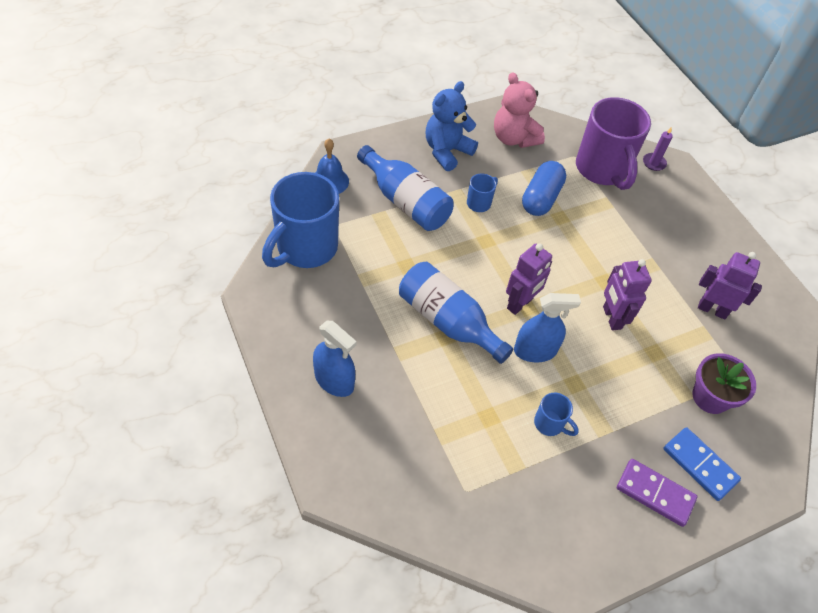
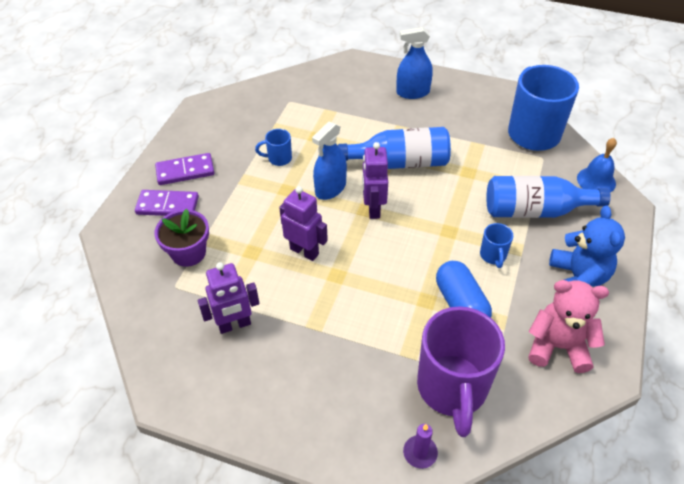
camera: 140 degrees right, 5 degrees down
purple mug [576,97,651,190] -> purple mug turned 120 degrees counterclockwise [417,306,505,437]
blue domino [663,427,741,501] -> purple domino [135,190,199,216]

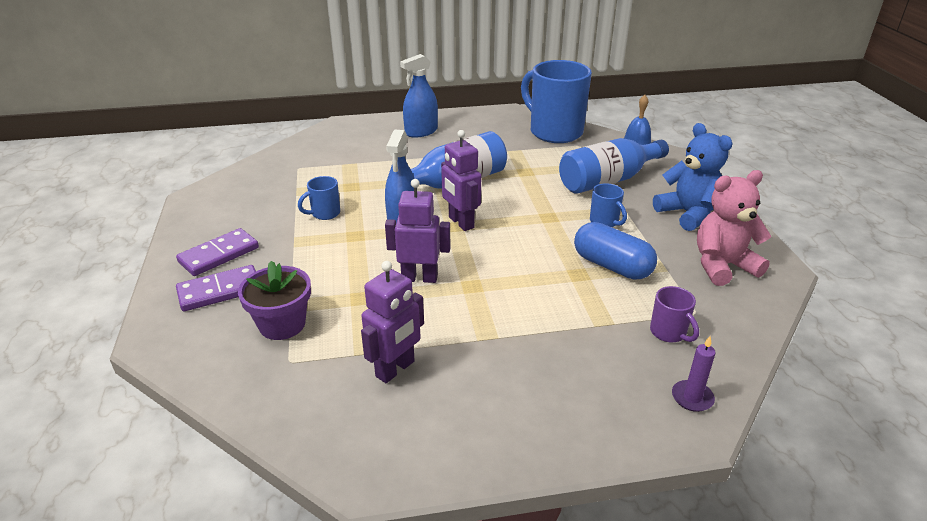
camera: 30 degrees left, 15 degrees down
purple mug [417,306,505,437] -> purple mug [650,286,699,342], size x0.44

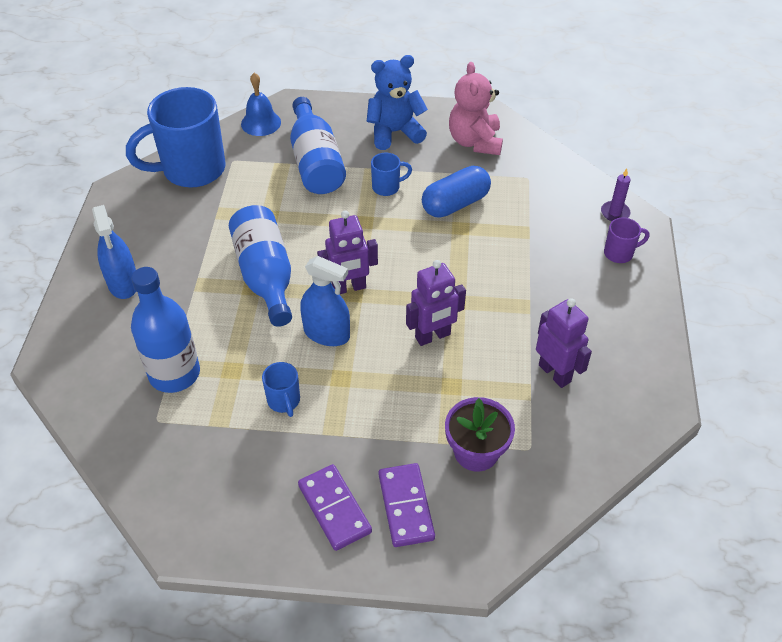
camera: 75 degrees left, 15 degrees up
purple robot [385,179,450,283] -> purple robot turned 135 degrees counterclockwise [406,260,466,346]
purple mug [650,286,699,342] -> purple mug moved to [604,217,650,263]
none -> blue bottle [131,267,200,393]

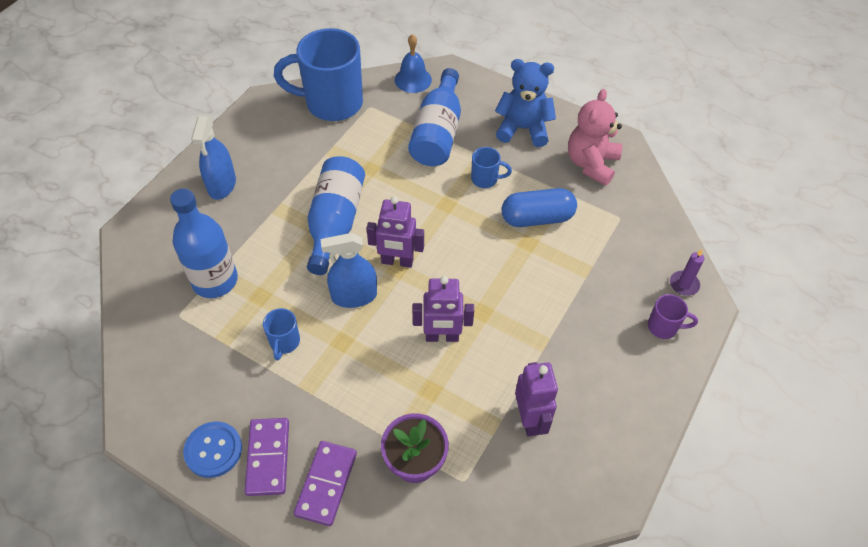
camera: 25 degrees right, 5 degrees up
blue spray bottle [300,256,350,346] -> blue spray bottle turned 120 degrees clockwise [321,233,377,308]
none -> blue button [183,421,242,478]

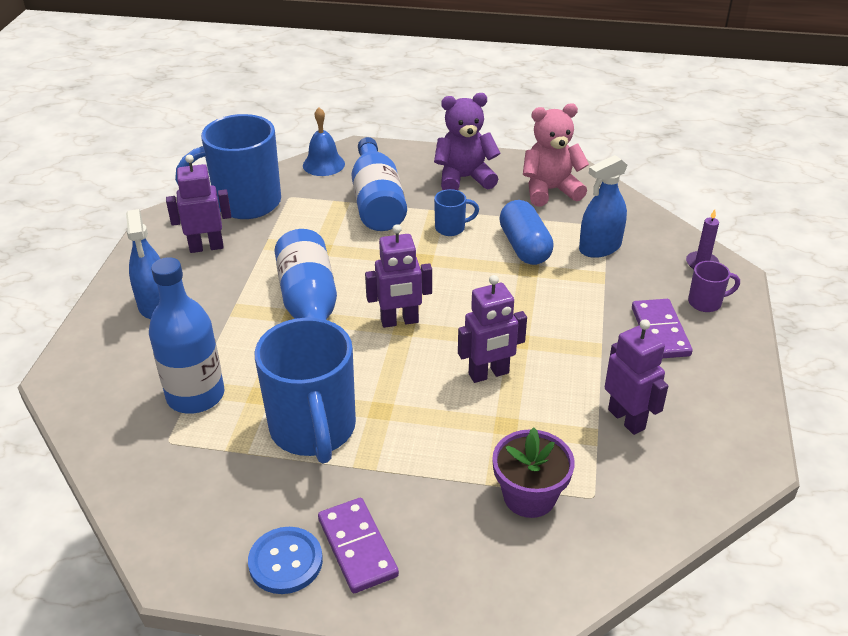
camera: 20 degrees left, 15 degrees down
blue mug [263,308,300,361] -> blue mug [254,317,356,463], size x2.29
purple domino [294,441,357,526] -> purple domino moved to [632,299,693,358]
blue spray bottle [321,233,377,308] -> blue spray bottle moved to [579,155,628,258]
blue teddy bear [495,59,556,147] -> purple teddy bear [434,93,500,190]
blue capsule [502,188,577,227] -> blue capsule turned 75 degrees counterclockwise [499,200,554,265]
pink teddy bear [568,89,622,186] -> pink teddy bear turned 75 degrees clockwise [523,103,589,206]
none -> purple robot [166,155,231,253]

